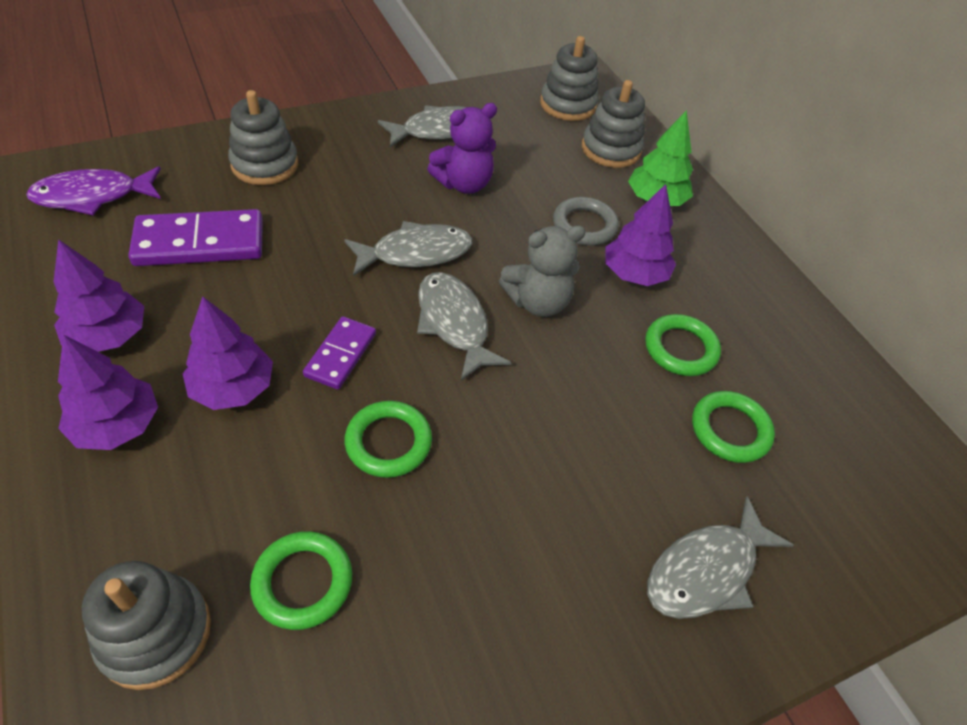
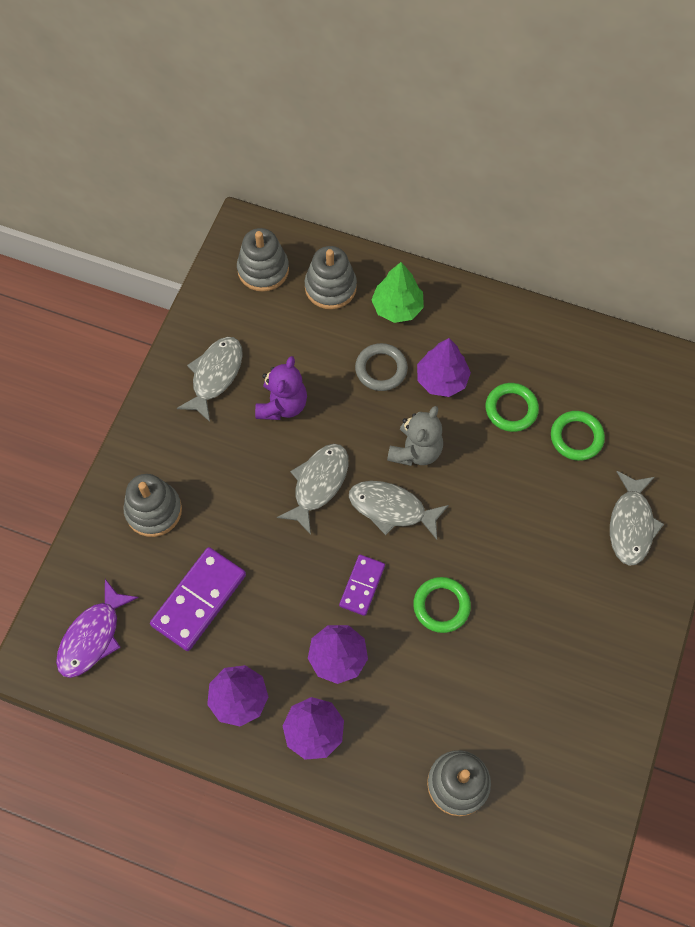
camera: 40 degrees left, 15 degrees up
green ring [250,531,352,630] -> none
purple domino [303,316,376,389] -> purple domino turned 45 degrees clockwise [339,555,385,616]

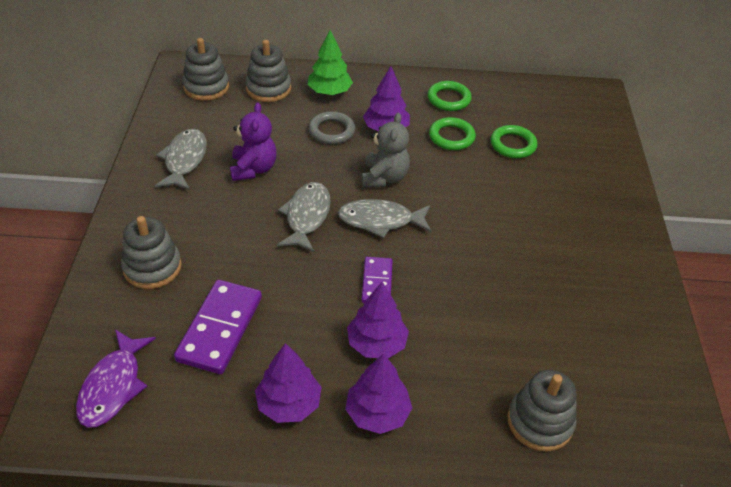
camera: 20 degrees left, 20 degrees down
green ring [413,577,471,633] -> green ring moved to [428,81,472,111]
grey fish [610,471,664,566] -> none

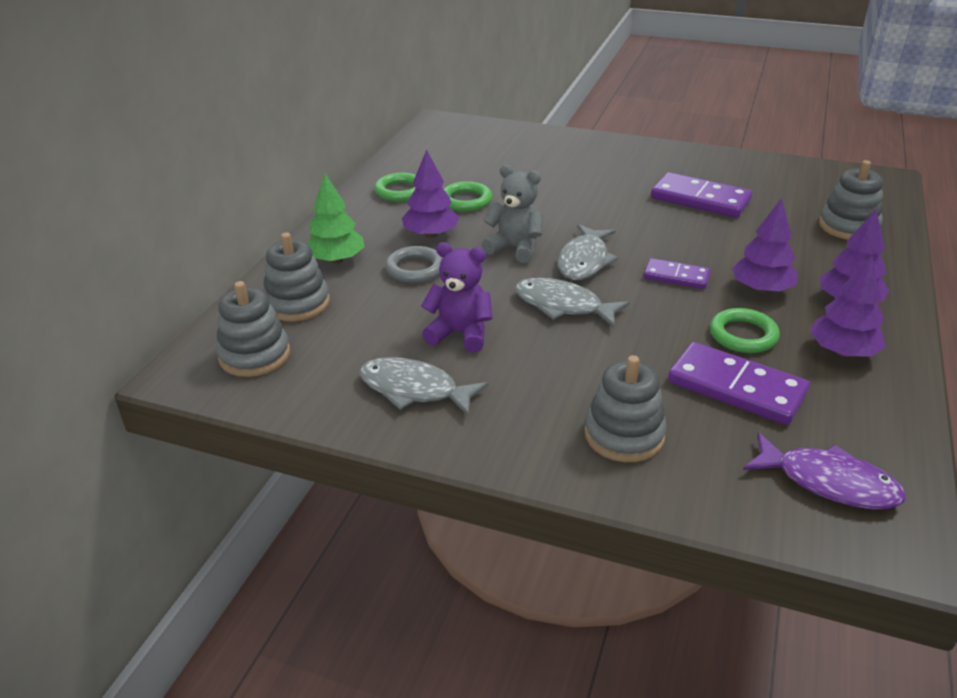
camera: 70 degrees left, 10 degrees down
green ring [490,125,538,158] -> green ring moved to [710,308,780,353]
none -> purple domino [651,172,752,218]

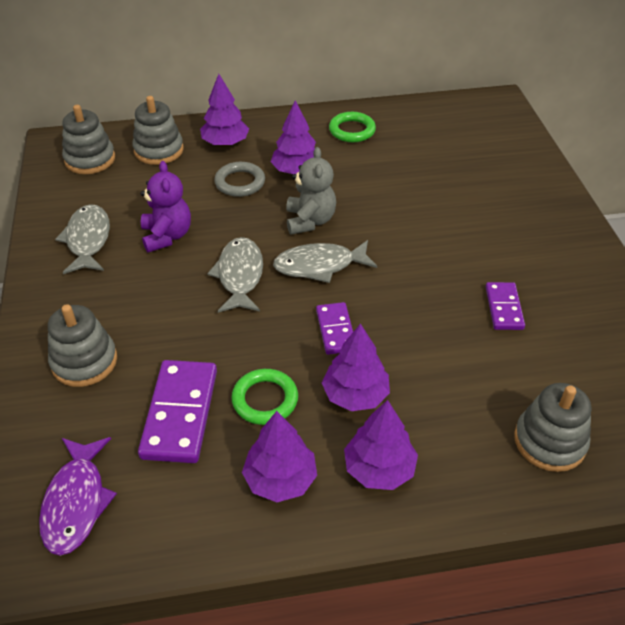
camera: 60 degrees right, 10 degrees up
green tree [307,173,364,264] -> purple tree [200,74,249,146]
green ring [444,181,492,211] -> none
purple domino [651,172,752,218] -> purple domino [486,282,525,330], size x0.59

